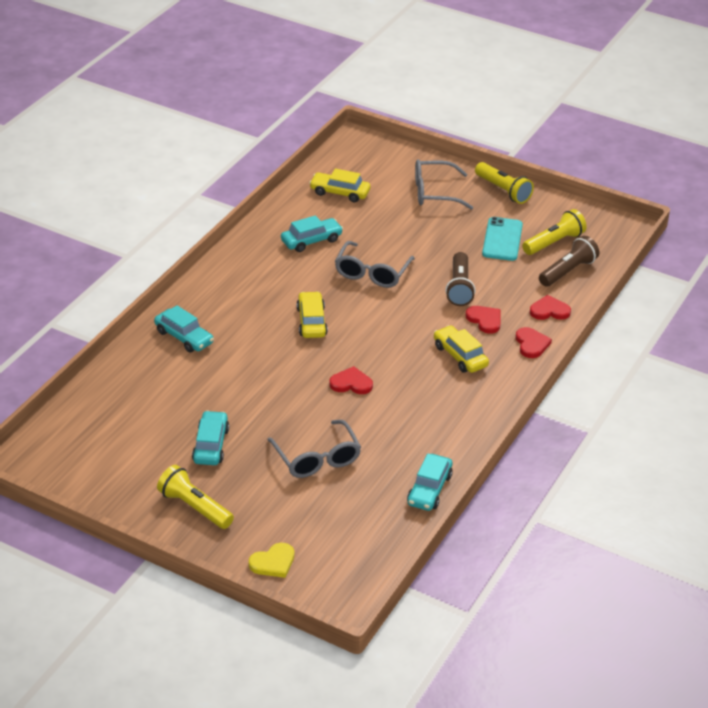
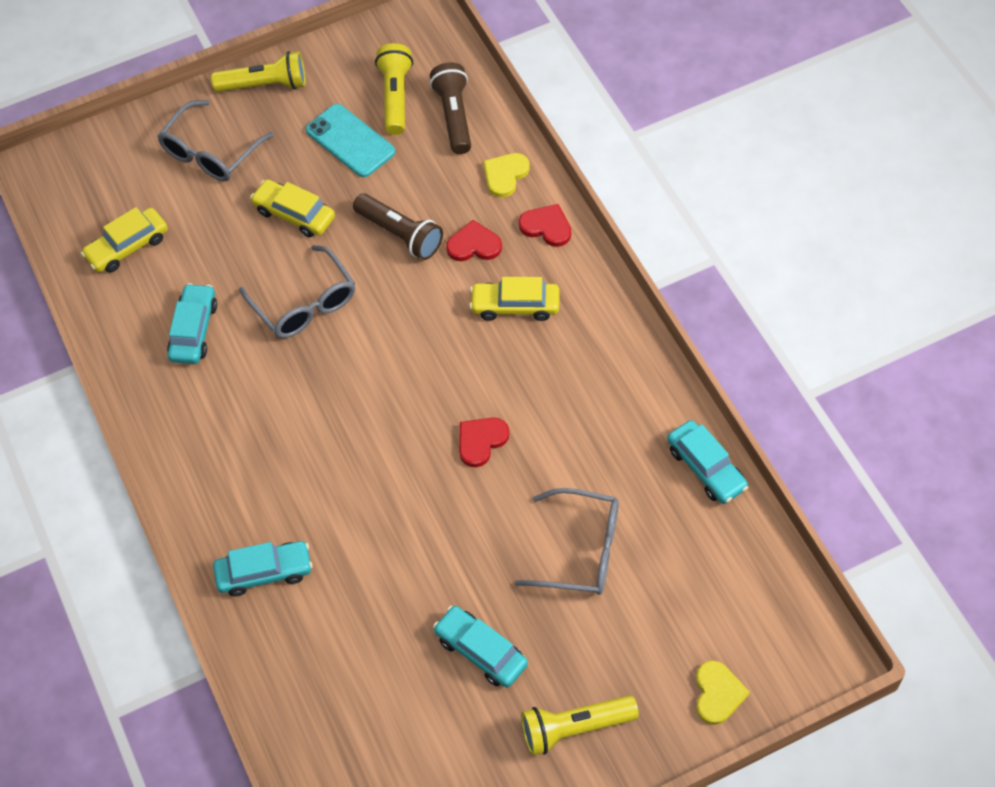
camera: 50 degrees left, 20 degrees up
yellow car [297,291,328,338] -> yellow car moved to [250,179,335,237]
red heart [530,295,571,320] -> yellow heart [483,153,530,198]

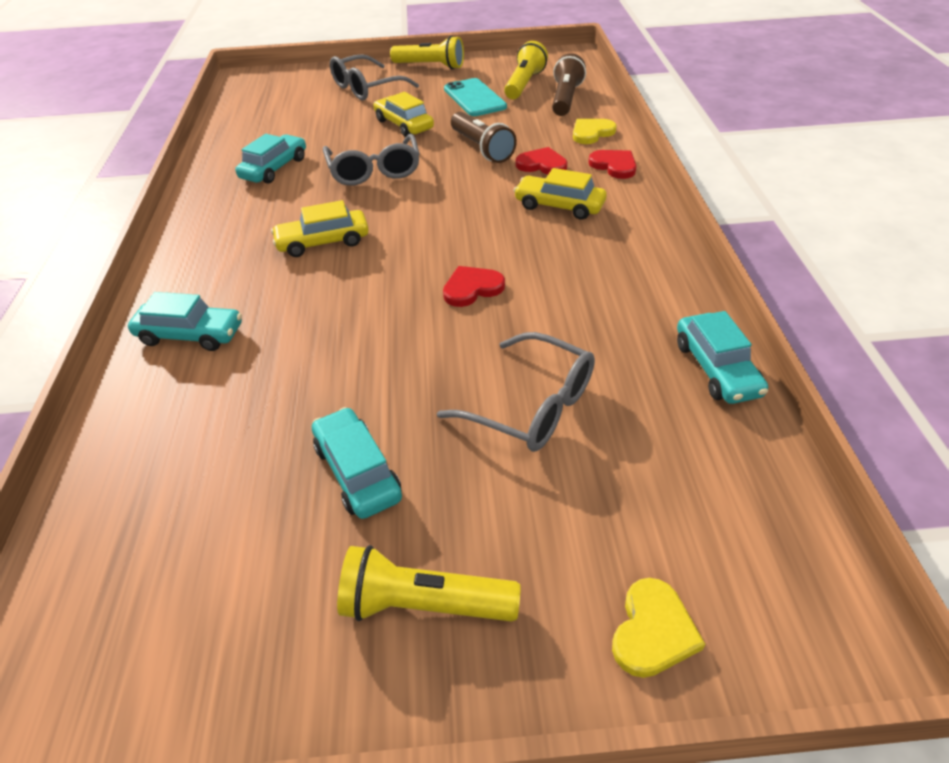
camera: 20 degrees right, 15 degrees down
yellow car [81,207,168,273] -> yellow car moved to [271,200,369,257]

